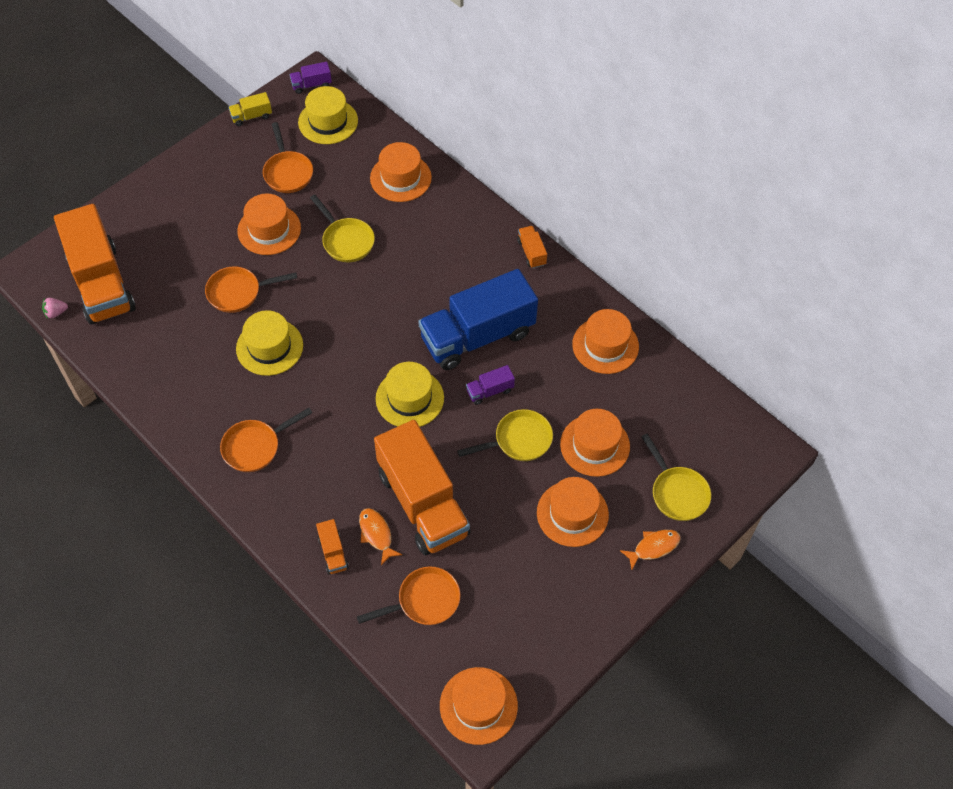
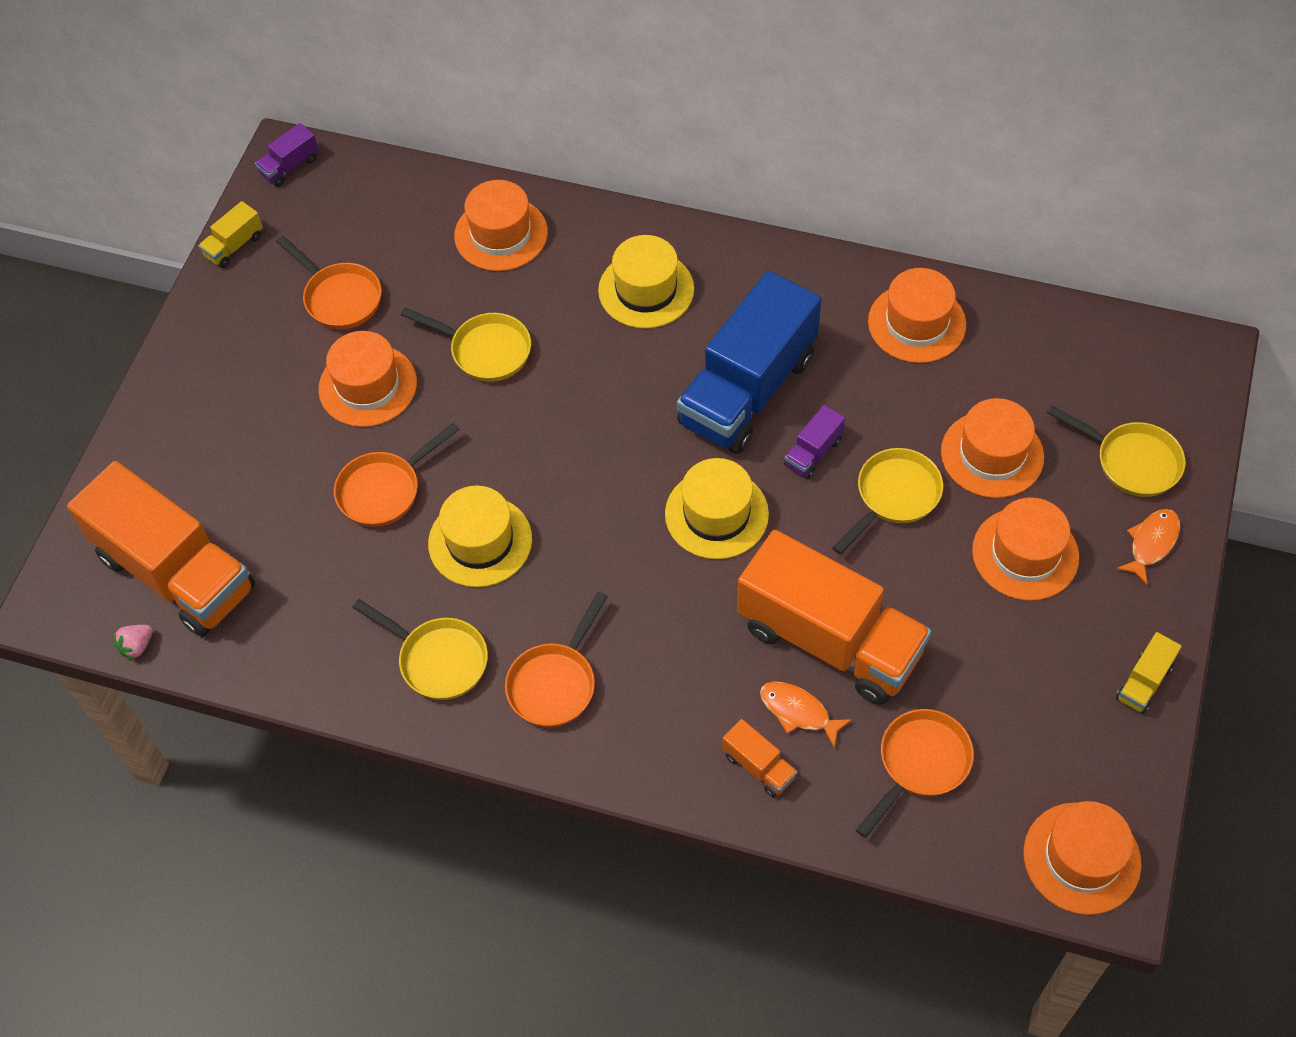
camera: 25 degrees left, 0 degrees up
yellow hat [298,86,358,144] -> yellow hat moved to [598,235,694,329]
orange truck [517,226,547,268] -> none
none -> yellow pan [352,599,488,700]
none -> yellow truck [1116,632,1182,714]

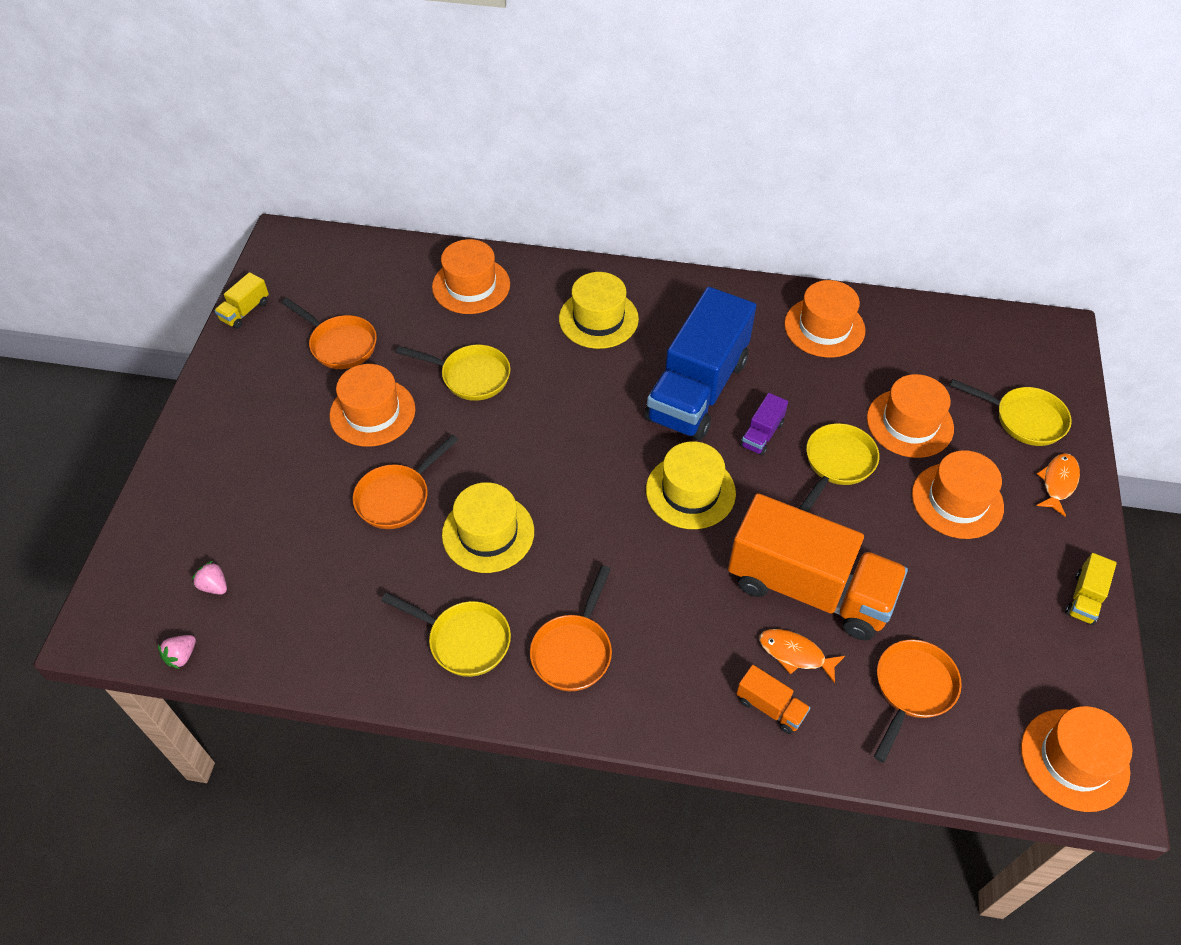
camera: 10 degrees left, 5 degrees down
orange truck [67,461,255,637] -> pink strawberry [192,561,227,595]
purple truck [255,123,318,187] -> none

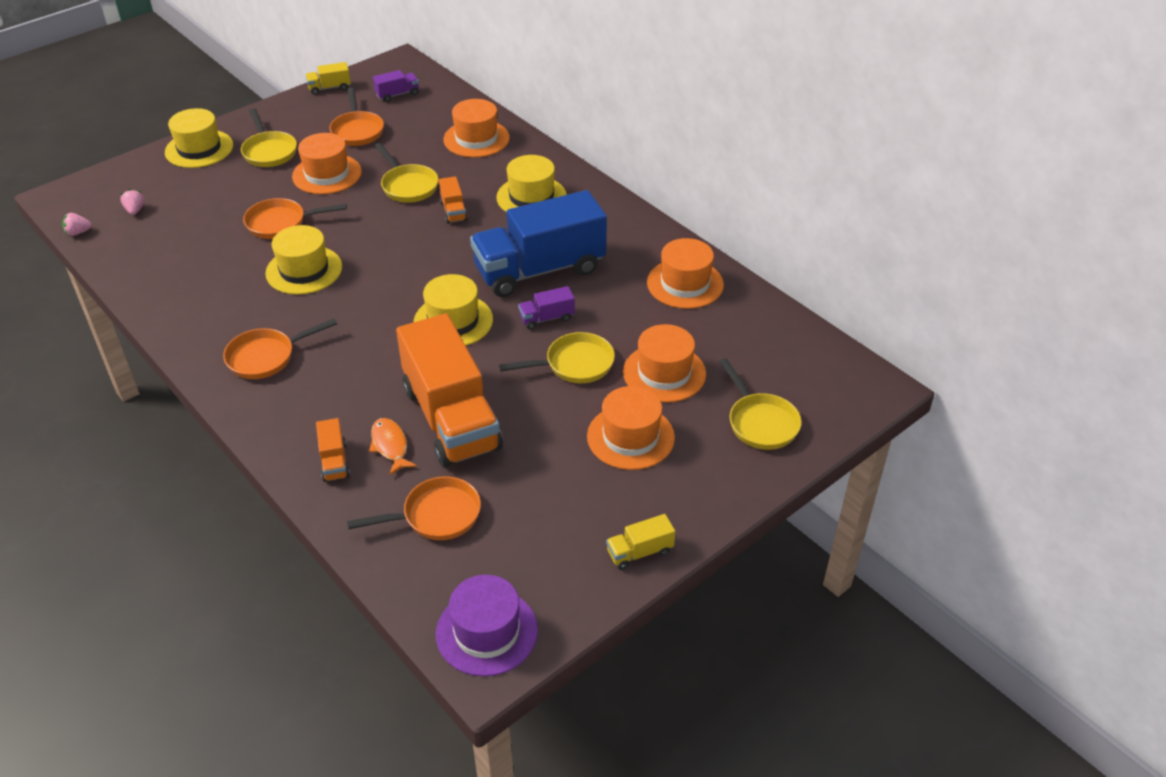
camera: 40 degrees right, 10 degrees down
yellow pan [381,592,511,677] -> yellow pan moved to [241,108,297,167]
orange hat [1021,706,1133,812] -> purple hat [436,574,538,677]
orange fish [1036,453,1080,517] -> none
none -> yellow hat [165,108,233,168]
none -> purple truck [373,70,419,102]
none -> orange truck [439,176,468,224]

